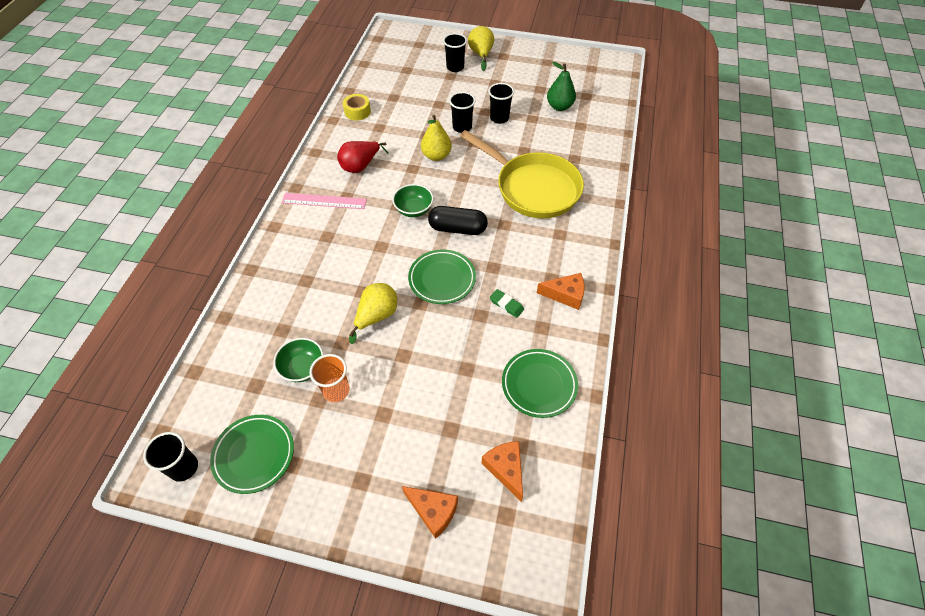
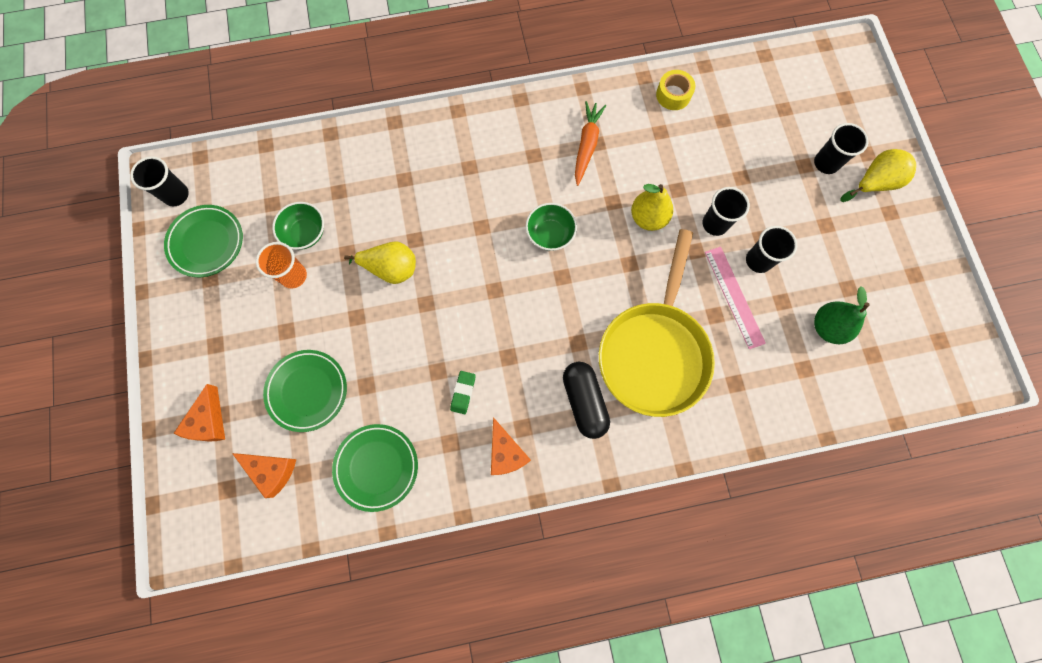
camera: 65 degrees right, 20 degrees up
pink ruler [282,193,367,209] -> pink ruler moved to [705,247,766,349]
red pear [337,141,389,173] -> orange carrot [575,101,606,186]
green plate [408,249,476,304] -> green plate moved to [263,350,347,432]
black capsule [428,206,488,235] -> black capsule moved to [563,362,610,439]
orange cheese [482,441,523,502] -> orange cheese turned 75 degrees clockwise [232,453,296,498]

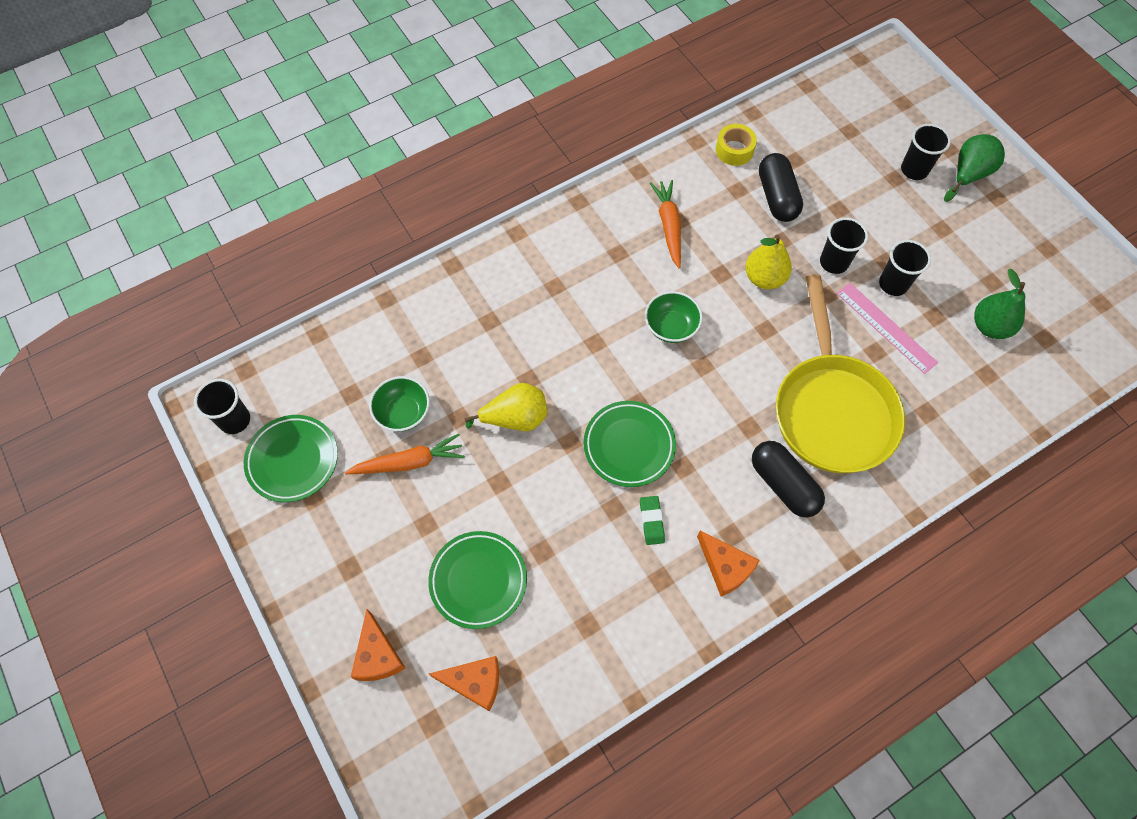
camera: 20 degrees left, 10 degrees down
orange cup [256,242,307,289] -> orange carrot [345,434,465,474]
green plate [332,424,418,512] -> green plate moved to [584,401,676,487]
yellow pear [840,149,916,202] -> green pear [944,134,1005,202]
none -> black capsule [759,153,803,222]

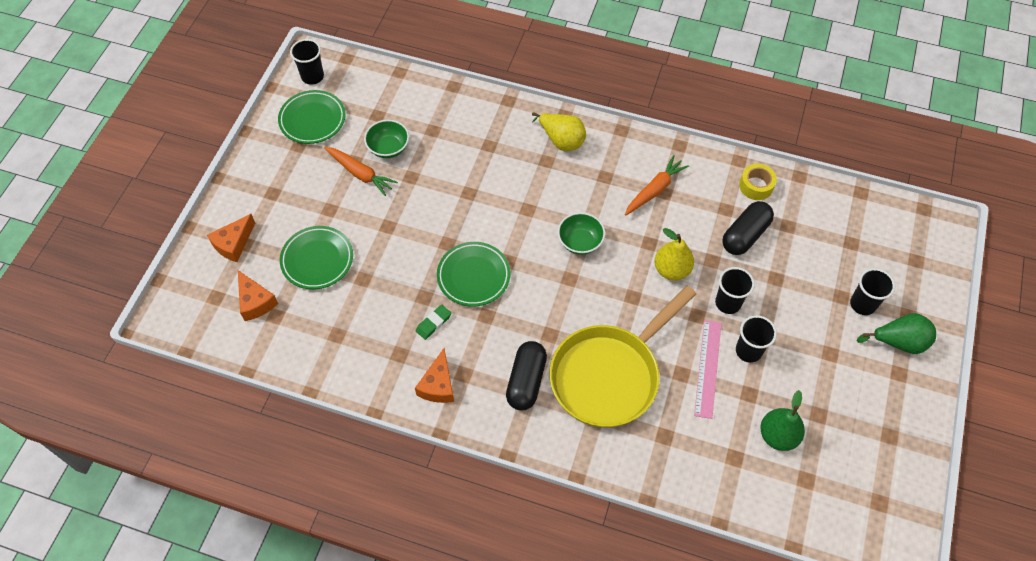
camera: 50 degrees right, 5 degrees down
yellow pear [465,383,547,431] -> yellow pear moved to [532,112,586,151]

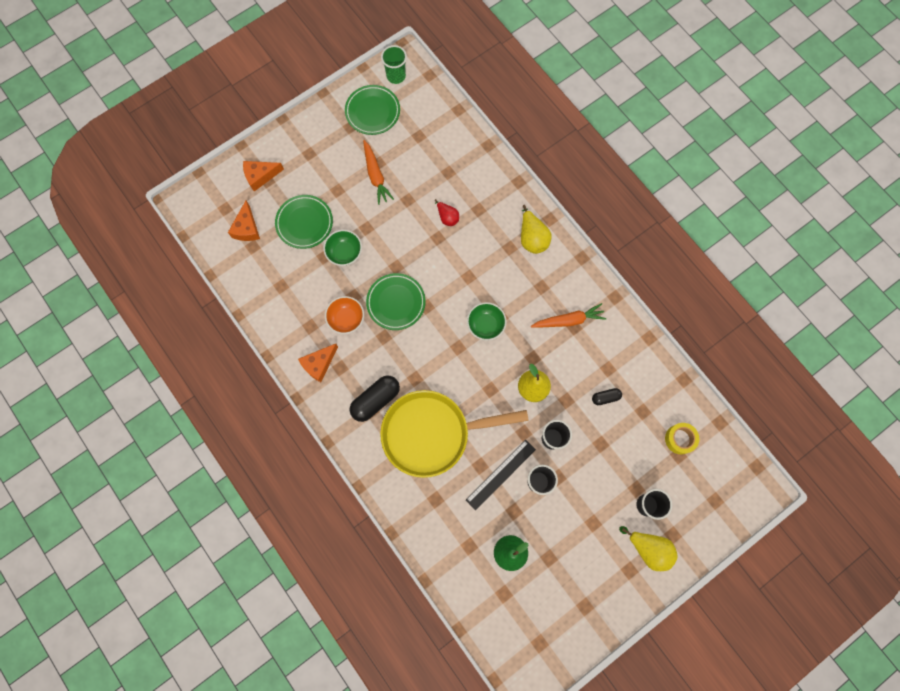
camera: 35 degrees right, 15 degrees up
black cup [290,39,324,85] -> green cup [381,45,407,84]
green bowl [364,120,409,158] -> green bowl moved to [323,230,362,266]
green eraser [416,305,451,340] -> orange bowl [325,296,364,334]
pink ruler [694,320,721,419] -> black ruler [466,440,536,510]
black capsule [722,201,774,255] -> black capsule [592,388,622,405], size x0.53
yellow tape [739,164,777,200] -> yellow tape moved to [665,423,699,454]
green pear [857,313,936,354] -> yellow pear [619,526,678,571]
none -> red pear [435,199,459,226]

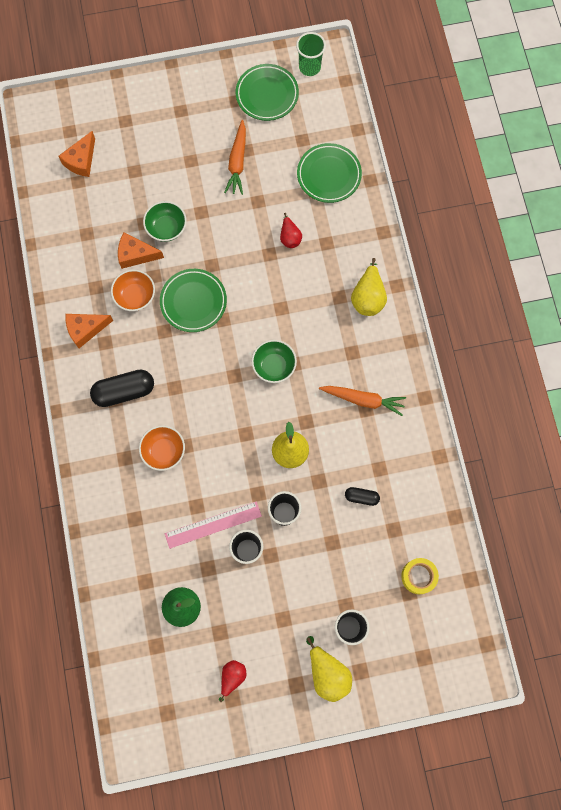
camera: 25 degrees right, 0 degrees up
orange cheese [243,161,284,191] -> orange cheese moved to [118,232,164,269]
green plate [275,195,333,249] -> green plate moved to [297,143,362,203]
yellow pan [380,390,529,478] -> orange bowl [139,425,185,471]
black ruler [466,440,536,510] -> pink ruler [165,501,262,549]
none -> red pear [219,660,247,702]

